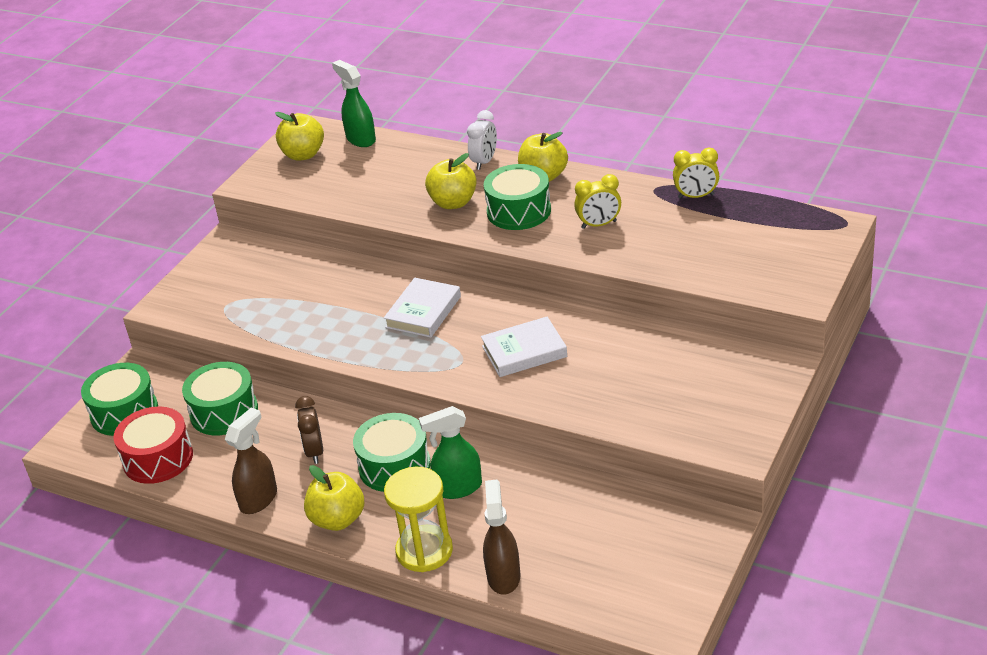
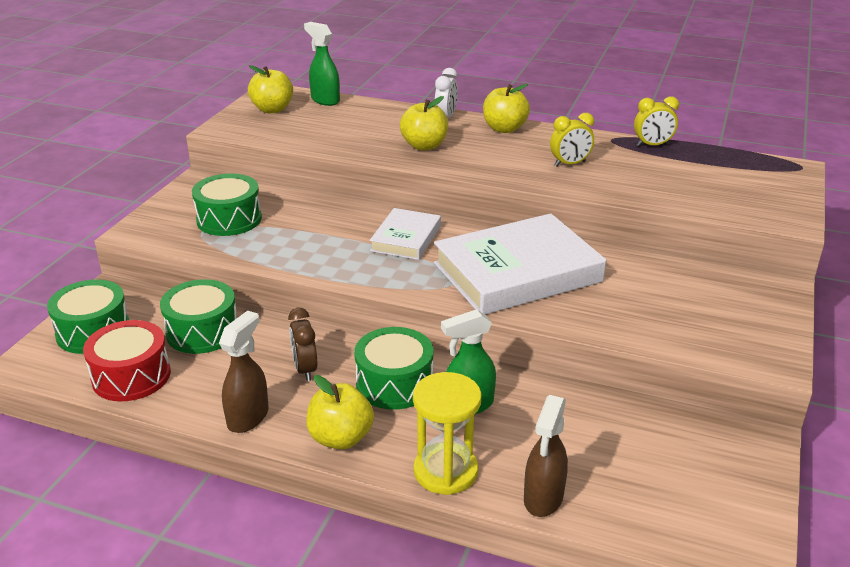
camera: 10 degrees left, 5 degrees down
white book [481,317,567,377] -> white book [434,213,606,315], size x1.89
brown spray bottle [483,480,520,595] -> brown spray bottle turned 150 degrees counterclockwise [524,395,568,517]
green drum [484,164,551,230] -> green drum moved to [192,174,262,236]

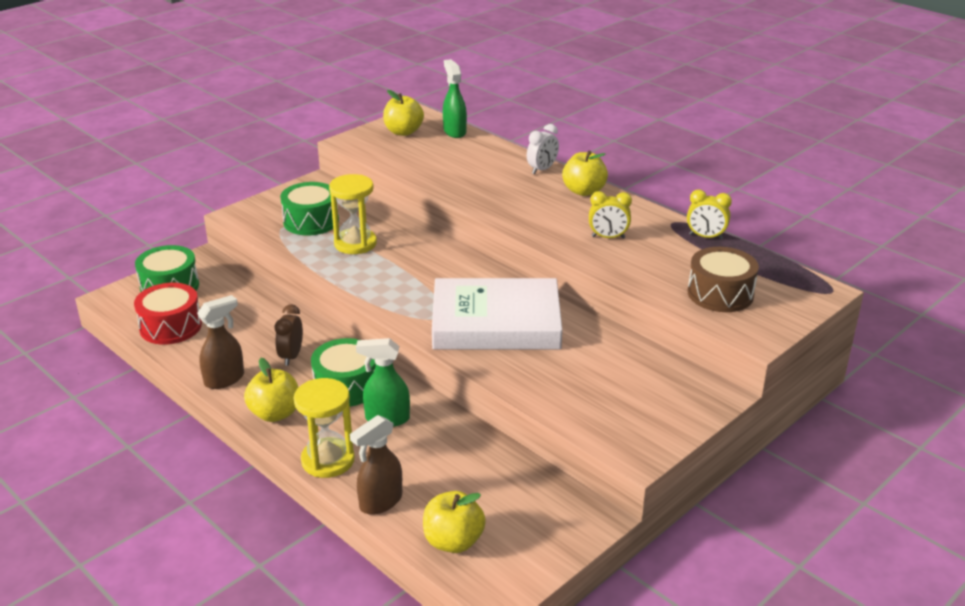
camera: 25 degrees right, 0 degrees up
green drum [160,279,237,354] -> none
white book [370,208,441,260] -> none
yellow apple [400,96,448,150] -> yellow apple moved to [423,491,486,553]
none -> yellow hourglass [329,174,377,254]
none -> brown drum [688,247,759,312]

